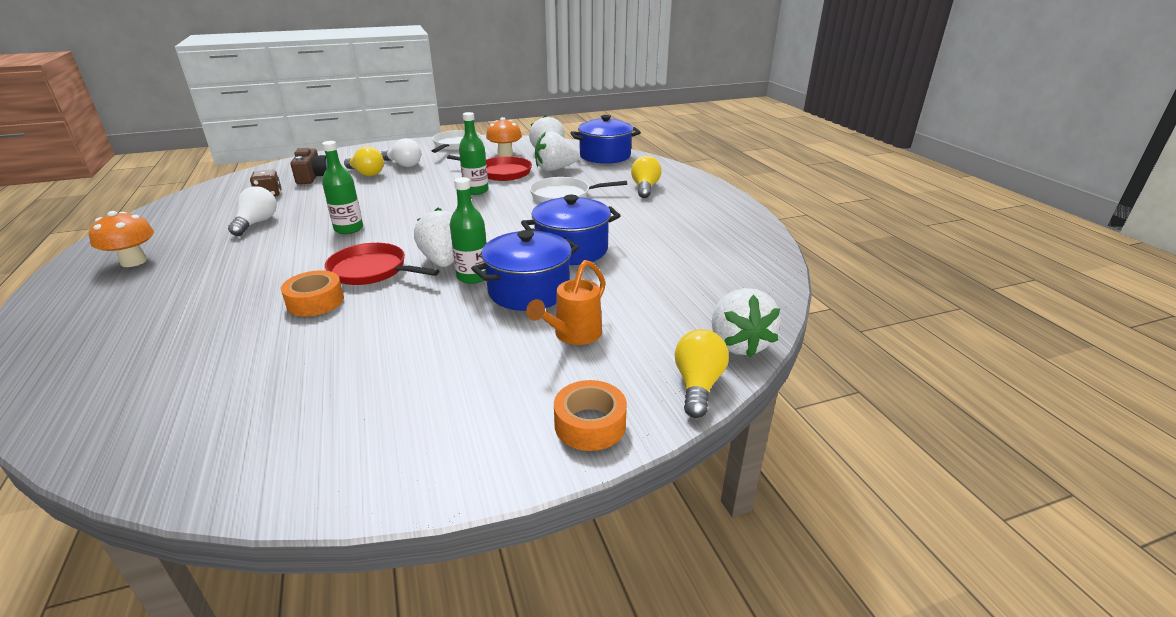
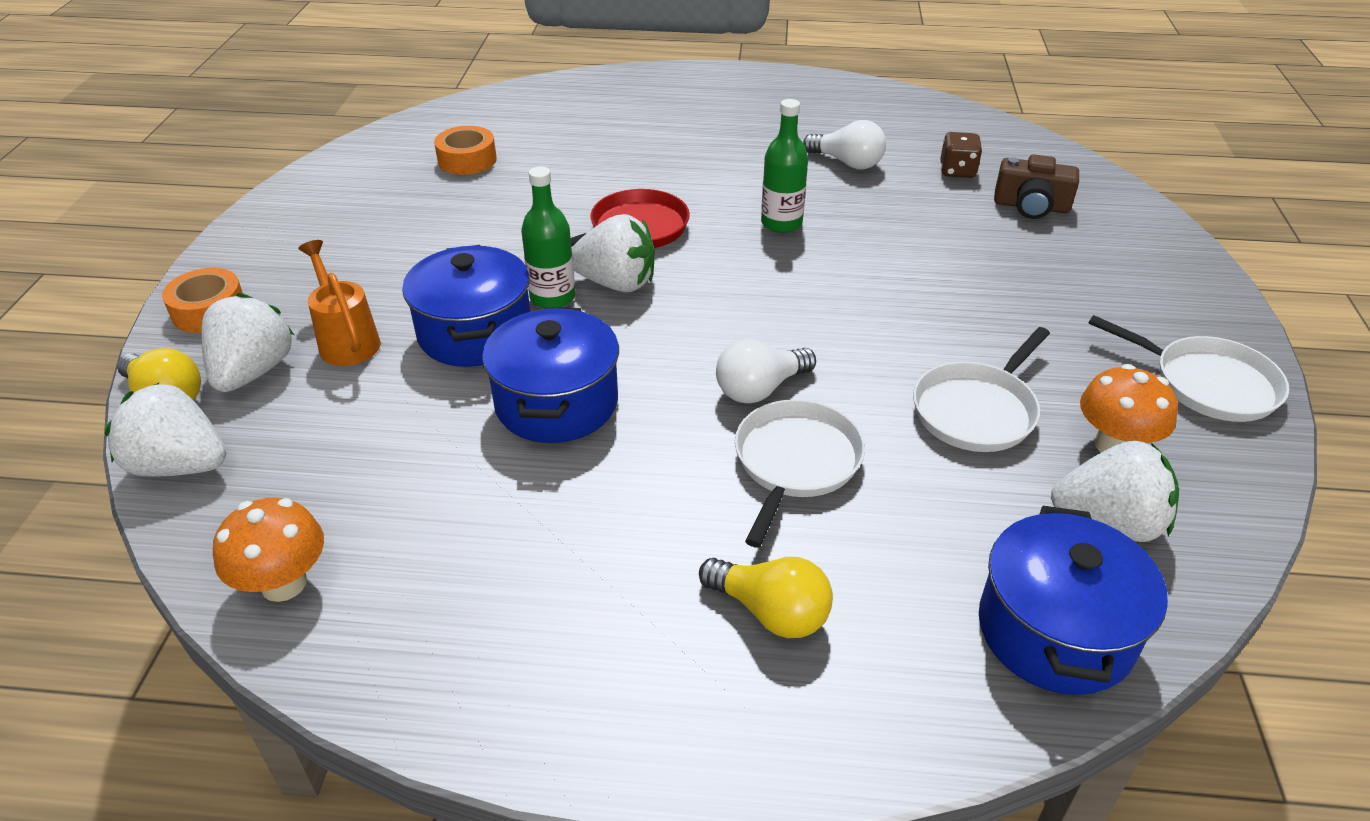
camera: 115 degrees right, 10 degrees up
orange mushroom [89,211,154,267] -> orange mushroom moved to [213,497,324,602]
orange tape [281,270,344,316] -> orange tape moved to [434,126,497,175]
yellow light bulb [344,146,384,176] -> none
white light bulb [381,138,421,167] -> white light bulb moved to [716,339,816,403]
red pan [447,155,532,181] -> white pan [913,327,1050,452]
green bottle [459,112,488,195] -> none
white strawberry [535,131,579,171] -> white strawberry moved to [202,293,294,392]

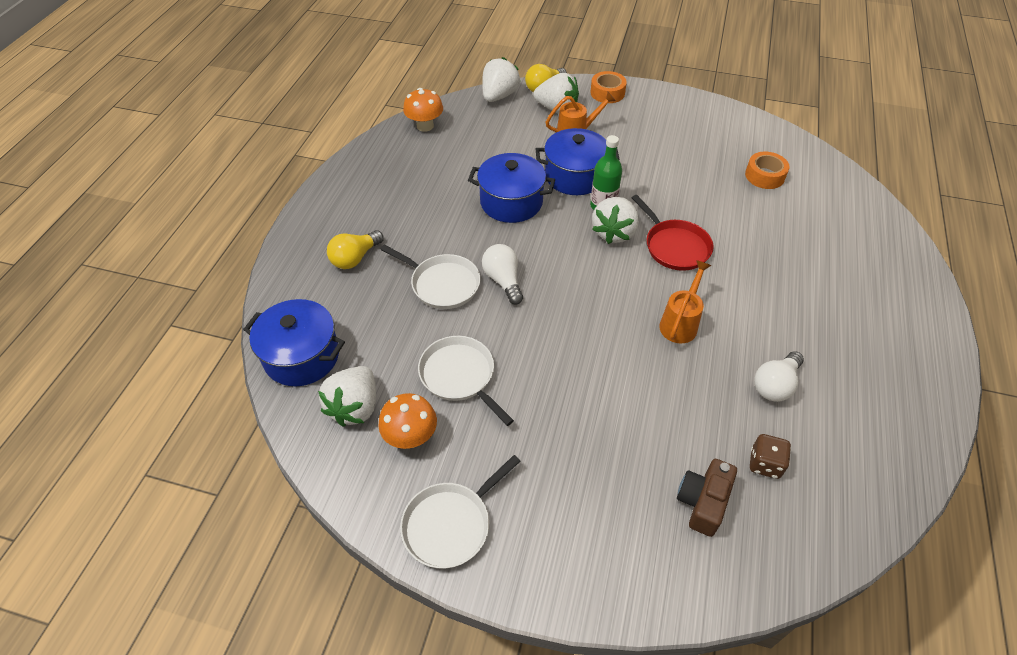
camera: 100 degrees right, 10 degrees up
green bottle [761,99,808,233] -> orange watering can [659,260,711,343]

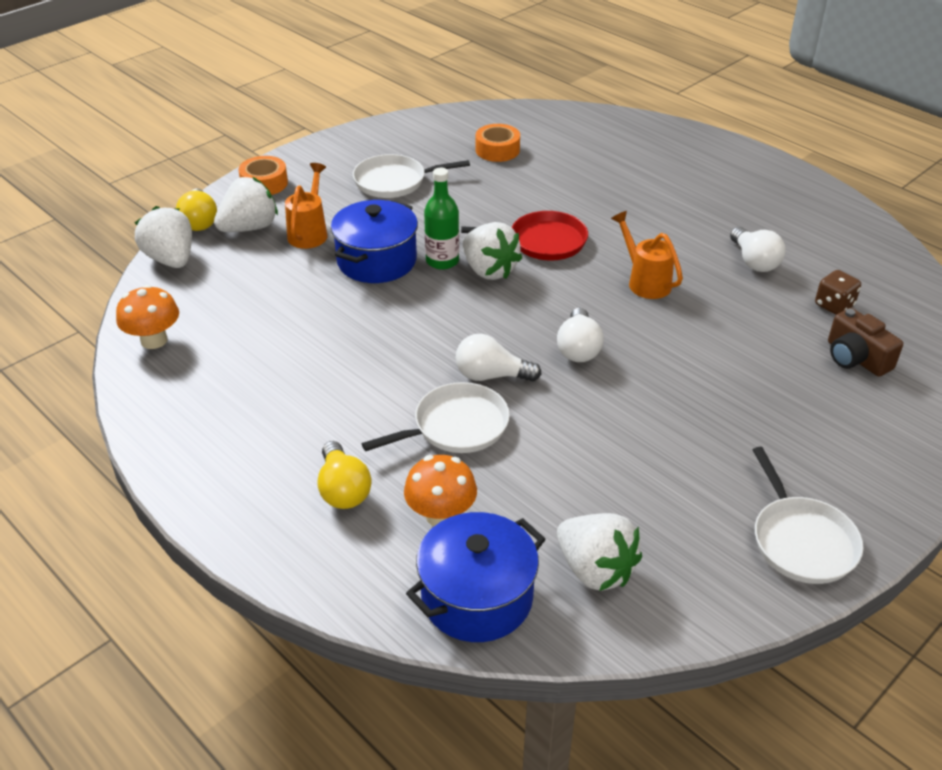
camera: 60 degrees left, 10 degrees down
orange mushroom [378,393,437,449] -> orange mushroom moved to [404,455,477,526]
white pan [418,336,514,426] -> white pan moved to [353,154,470,198]
blue pot [468,153,555,223] -> none
none -> white light bulb [557,308,603,362]

